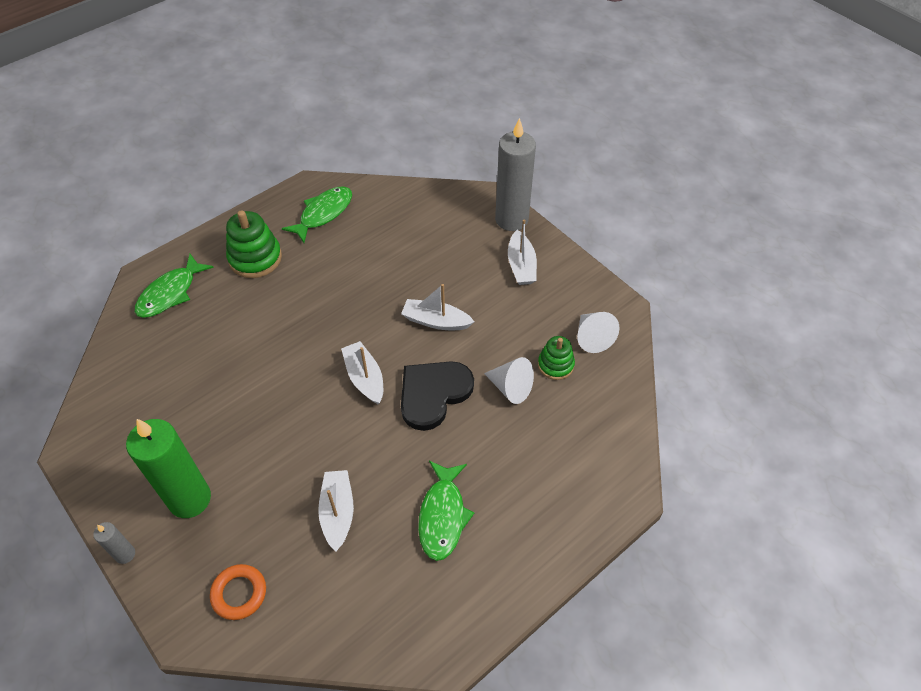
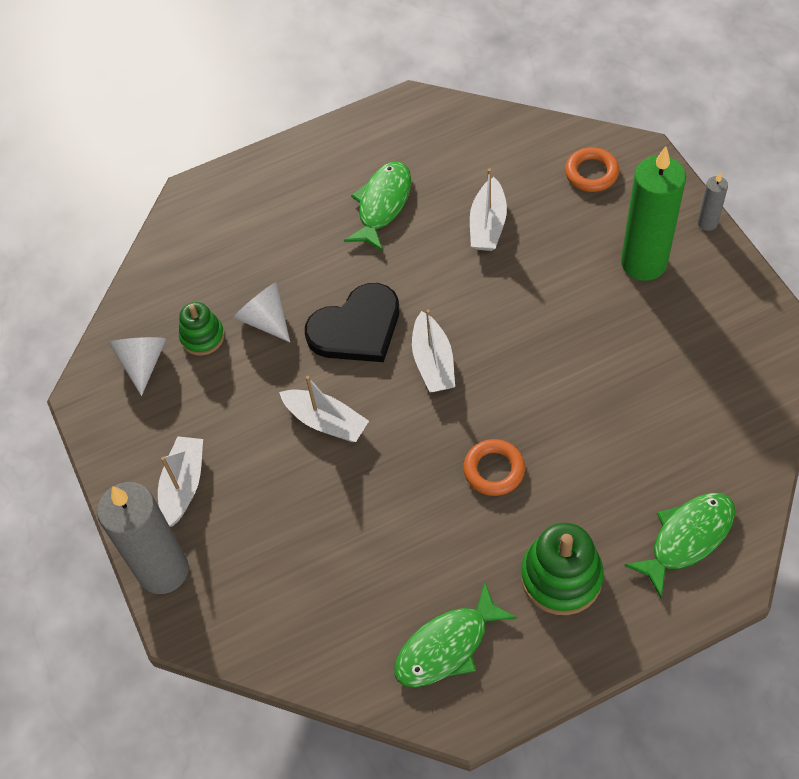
camera: 160 degrees left, 5 degrees up
none -> orange ring [463,439,525,496]

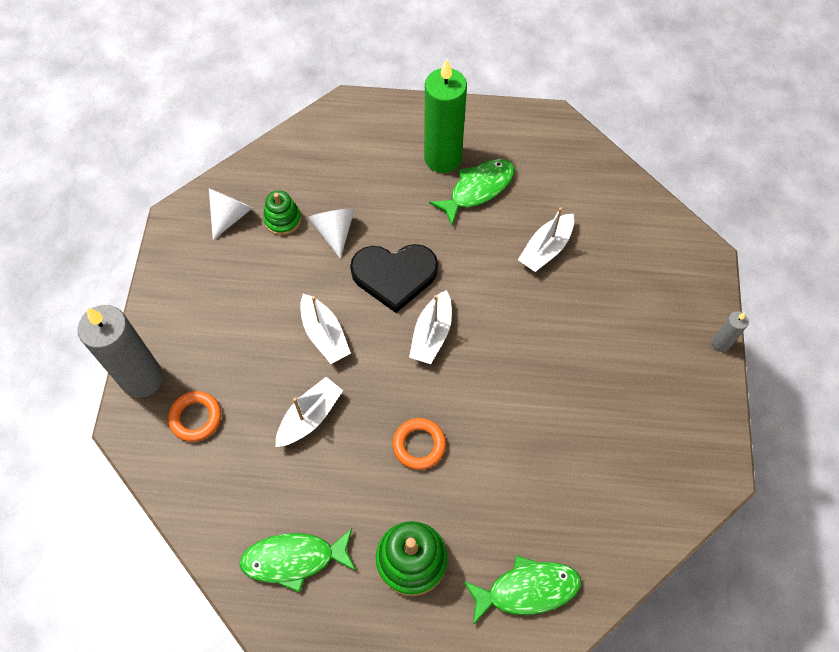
camera: 25 degrees right, 5 degrees up
white boat [158,436,203,527] -> white boat moved to [276,377,343,447]
orange ring [565,147,619,192] -> orange ring moved to [168,391,221,442]
green candle [621,146,686,281] -> green candle moved to [424,59,467,173]

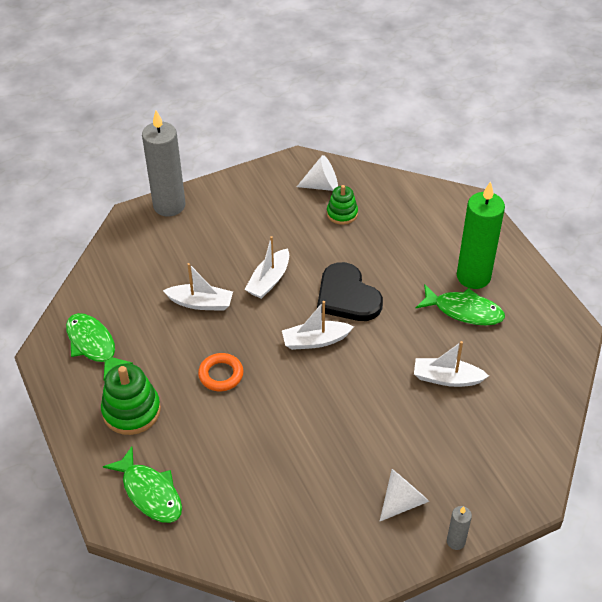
camera: 60 degrees right, 15 degrees down
orange ring [168,391,221,442] -> none
white cone [308,208,355,259] -> white cone moved to [380,469,430,521]

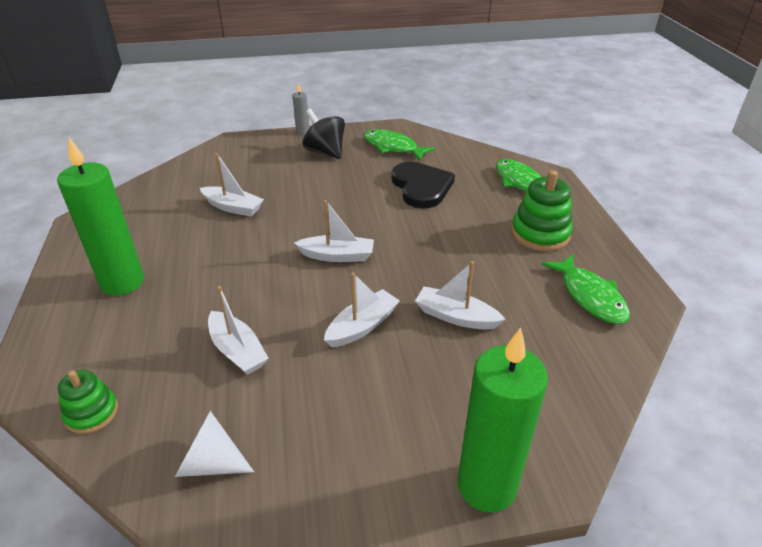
camera: 165 degrees left, 10 degrees down
grey candle [142,111,186,216] -> green candle [457,328,548,513]
orange ring [198,353,244,391] -> none
black heart [317,262,383,321] -> black heart moved to [391,162,455,208]
green stacking toy [327,185,358,225] -> green stacking toy moved to [58,370,118,434]
white cone [380,469,430,521] -> black spinning top [303,109,345,159]
green fish [415,284,505,325] -> green fish moved to [364,129,436,161]
none -> white boat [208,286,269,375]

